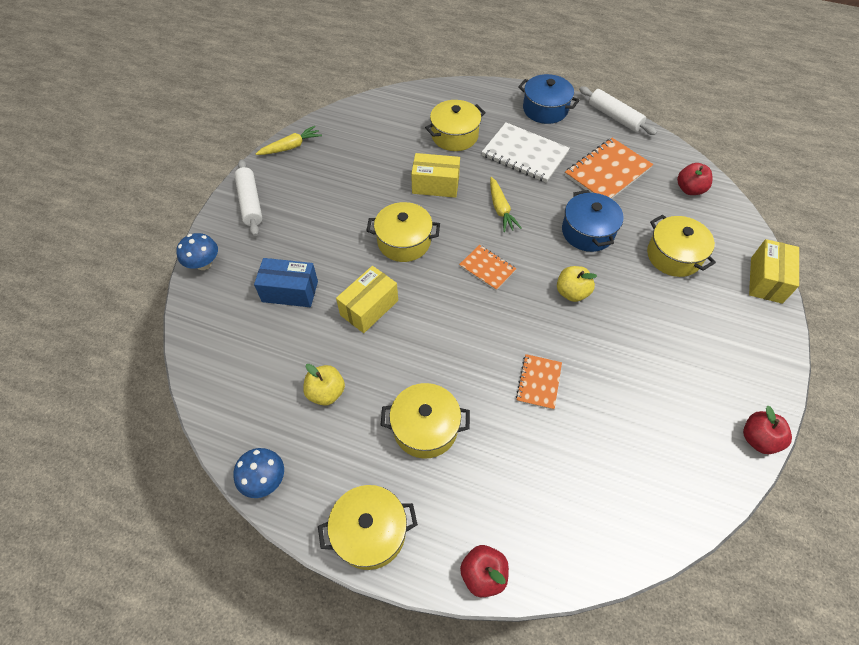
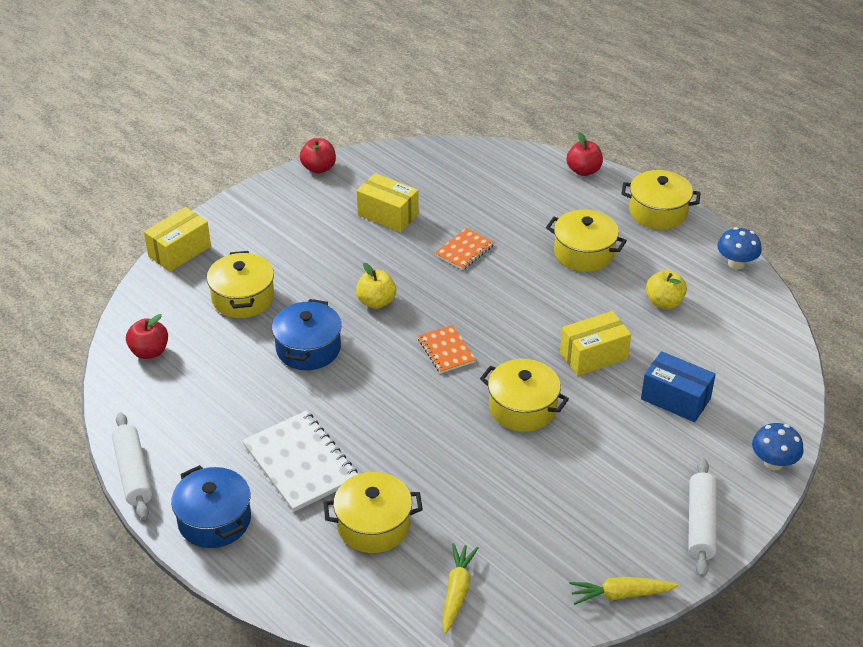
camera: 155 degrees left, 15 degrees down
yellow box [411,153,460,198] -> yellow box moved to [357,173,419,232]
yellow carrot [490,177,522,232] -> yellow carrot moved to [442,543,479,633]
orange notebook [565,138,653,199] -> none

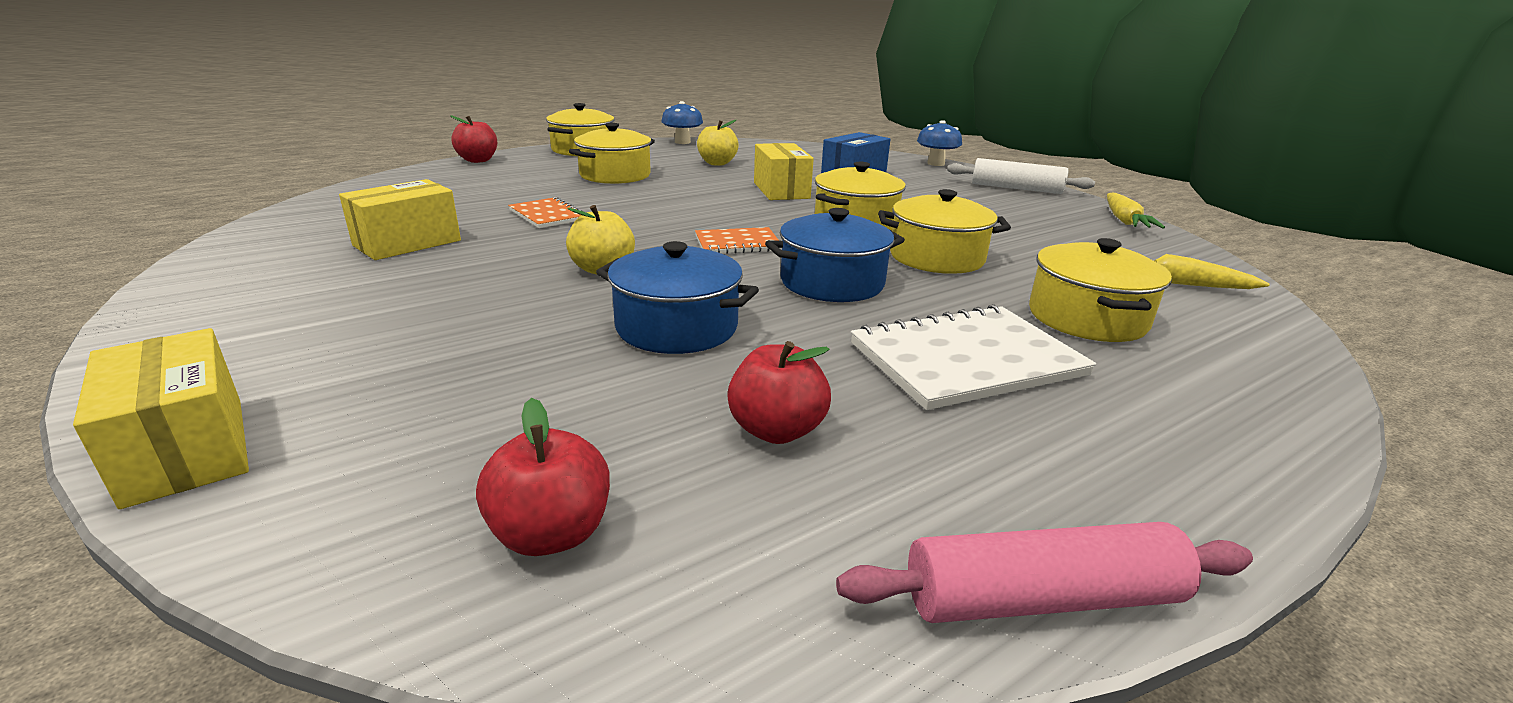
camera: 80 degrees left, 15 degrees down
white rolling pin [112,412,152,520] -> pink rolling pin [836,522,1253,623]
blue pot [171,465,251,548] -> blue pot moved to [765,208,905,302]
yellow pot [207,251,274,318] -> yellow pot moved to [878,189,1011,274]
red apple [300,138,336,174] -> red apple moved to [727,341,831,444]

